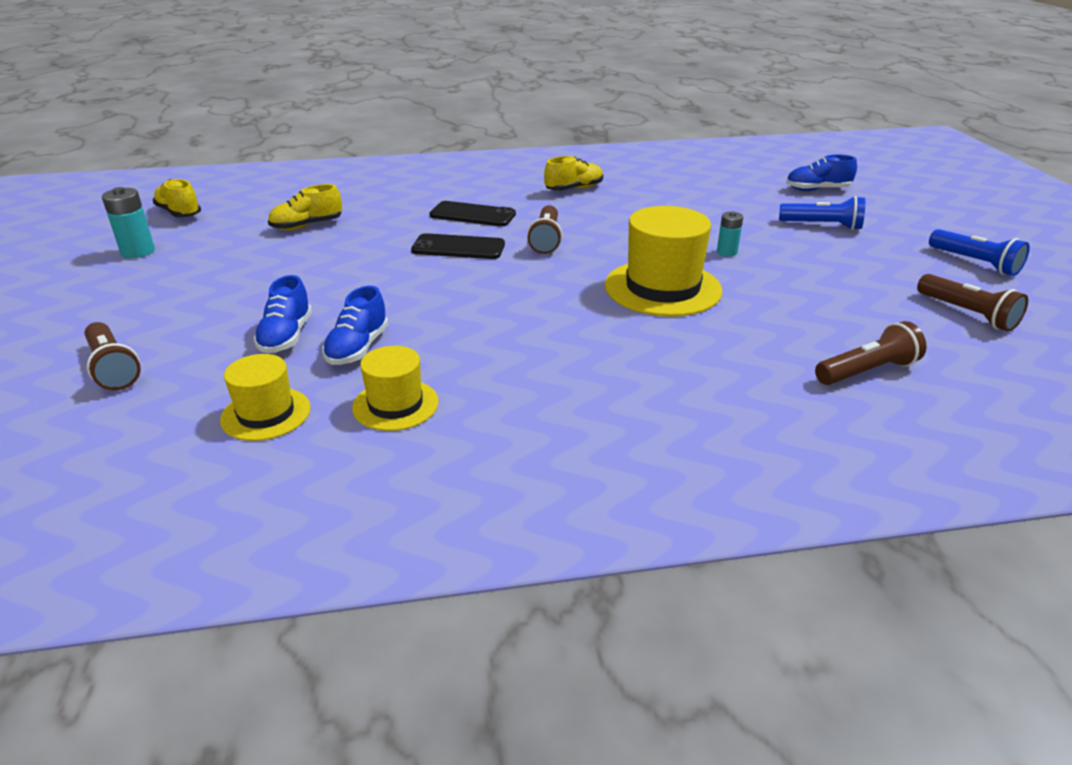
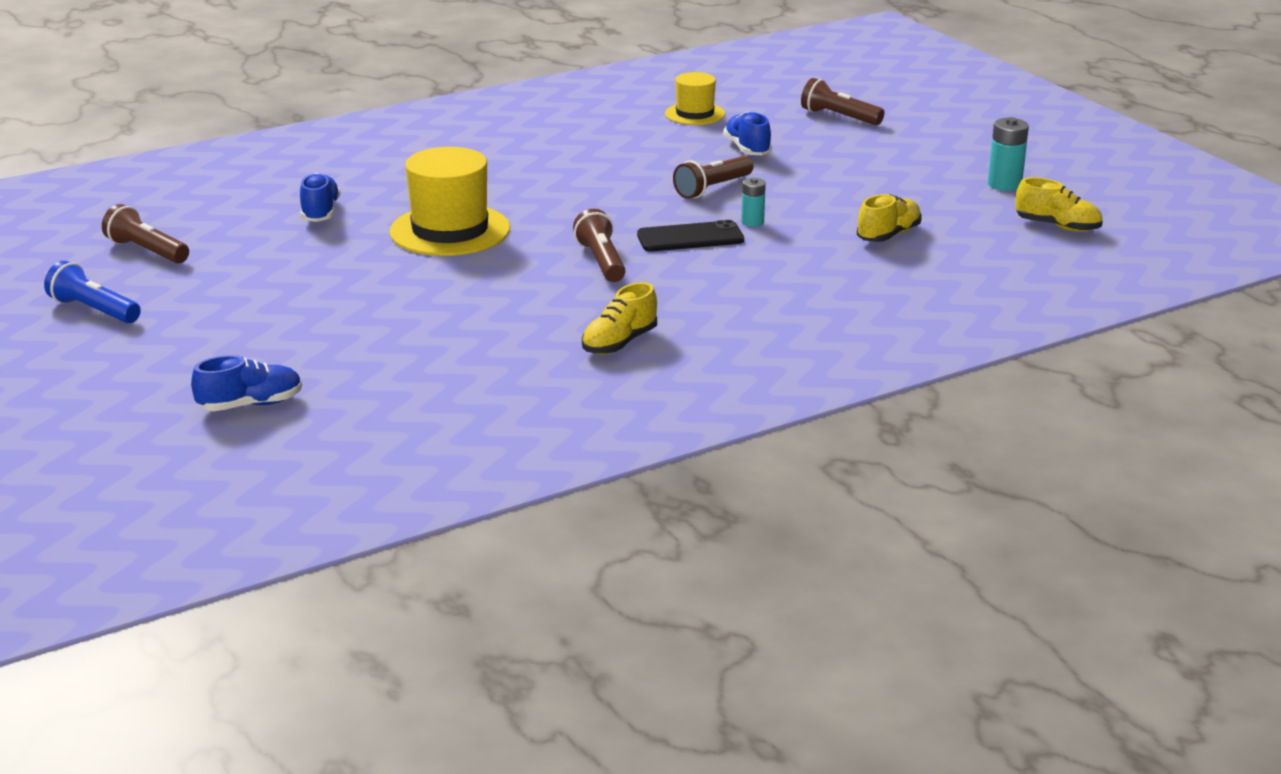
camera: 160 degrees right, 5 degrees down
blue shoe [322,286,388,365] -> blue shoe moved to [300,173,341,222]
yellow hat [352,346,439,431] -> none
black phone [429,201,516,226] -> none
turquoise battery [717,211,743,257] -> turquoise battery moved to [741,178,766,227]
blue flashlight [779,196,865,230] -> none
brown flashlight [815,321,926,385] -> brown flashlight moved to [673,156,753,199]

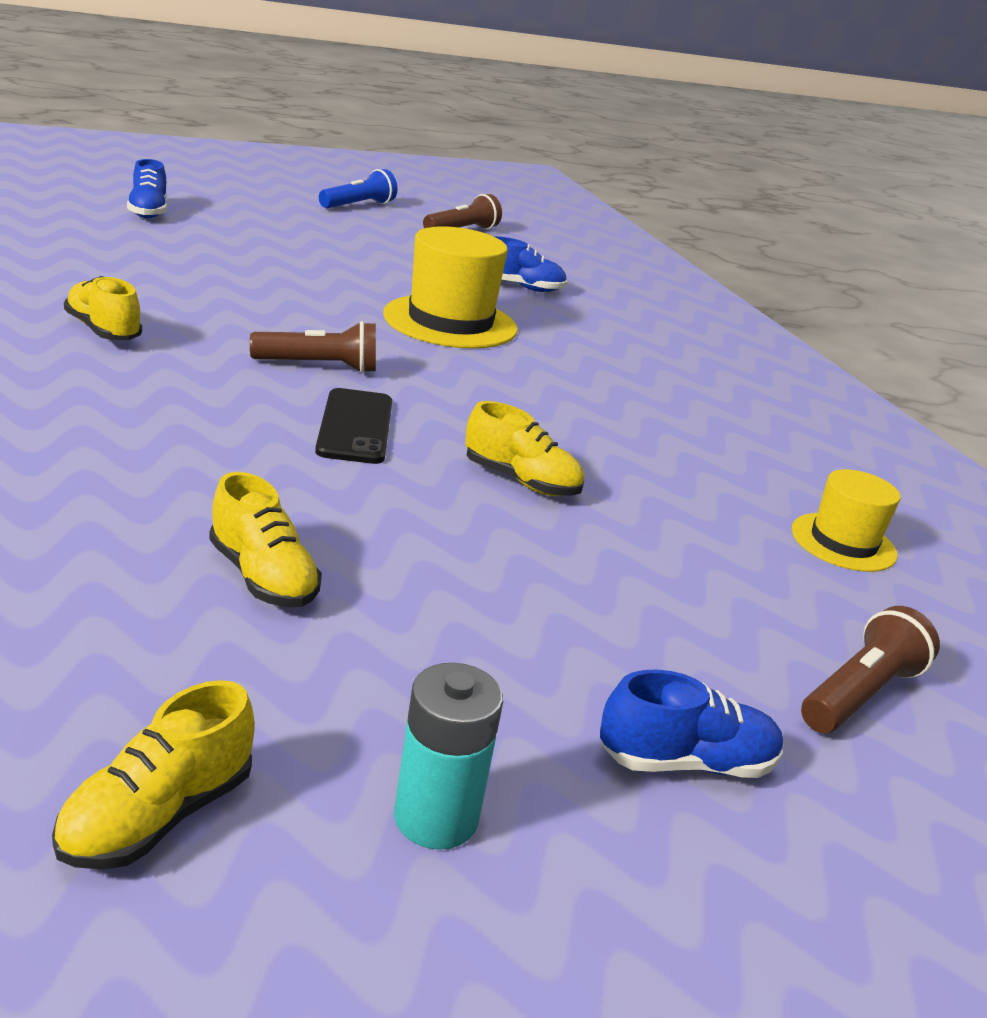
camera: 95 degrees right, 0 degrees up
brown flashlight [673,156,753,199] -> yellow shoe [465,401,584,496]
blue shoe [723,112,772,155] -> blue shoe moved to [600,670,783,778]
turquoise battery [741,178,766,227] -> none

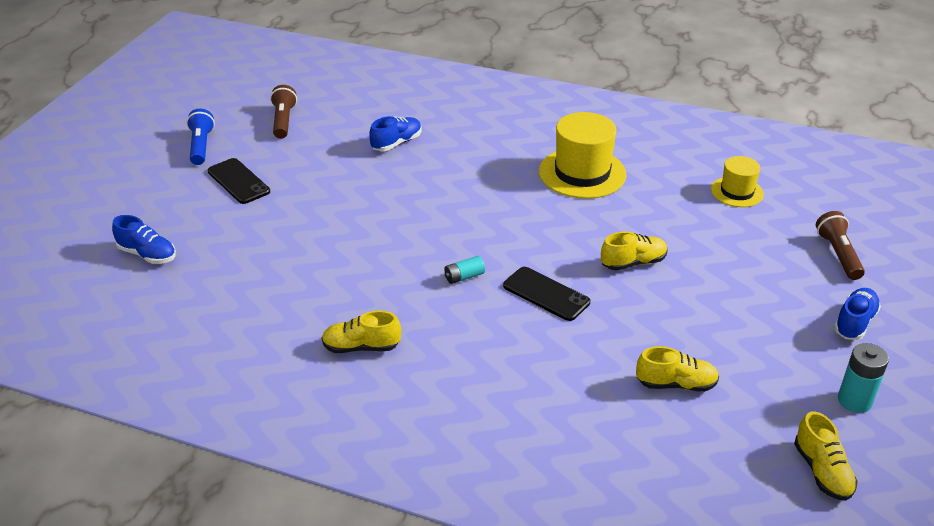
camera: 45 degrees left, 10 degrees up
brown flashlight [250,321,376,373] -> turquoise battery [444,256,485,284]
yellow hat [383,226,518,348] -> yellow hat moved to [539,112,627,199]
none -> black phone [208,158,270,204]

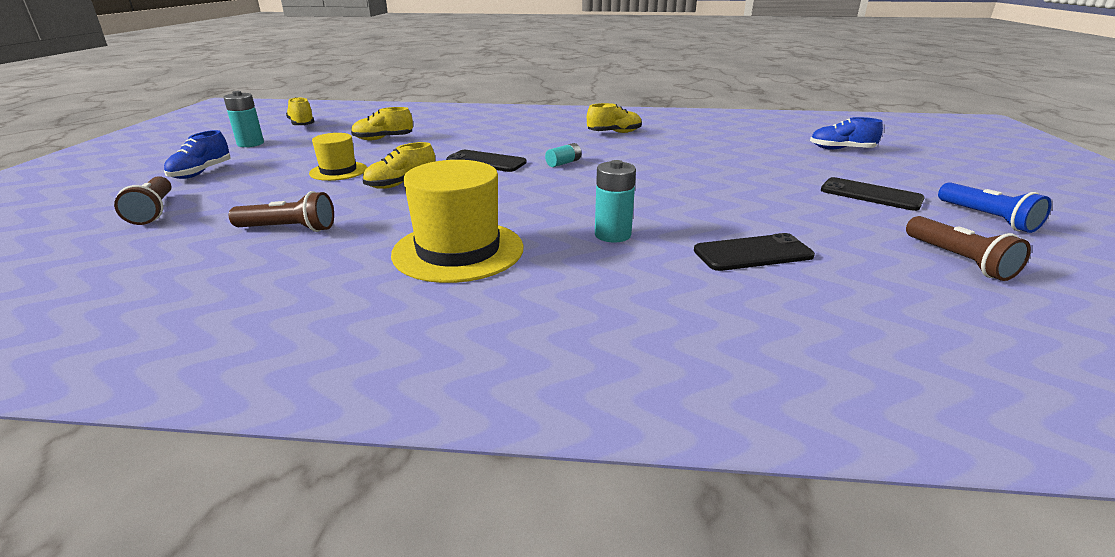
camera: 165 degrees right, 10 degrees down
blue shoe [369,116,422,151] -> black phone [694,233,815,271]
yellow hat [711,156,764,207] -> yellow hat moved to [309,133,367,181]
none -> brown flashlight [229,191,334,232]
none -> turquoise battery [595,160,636,243]

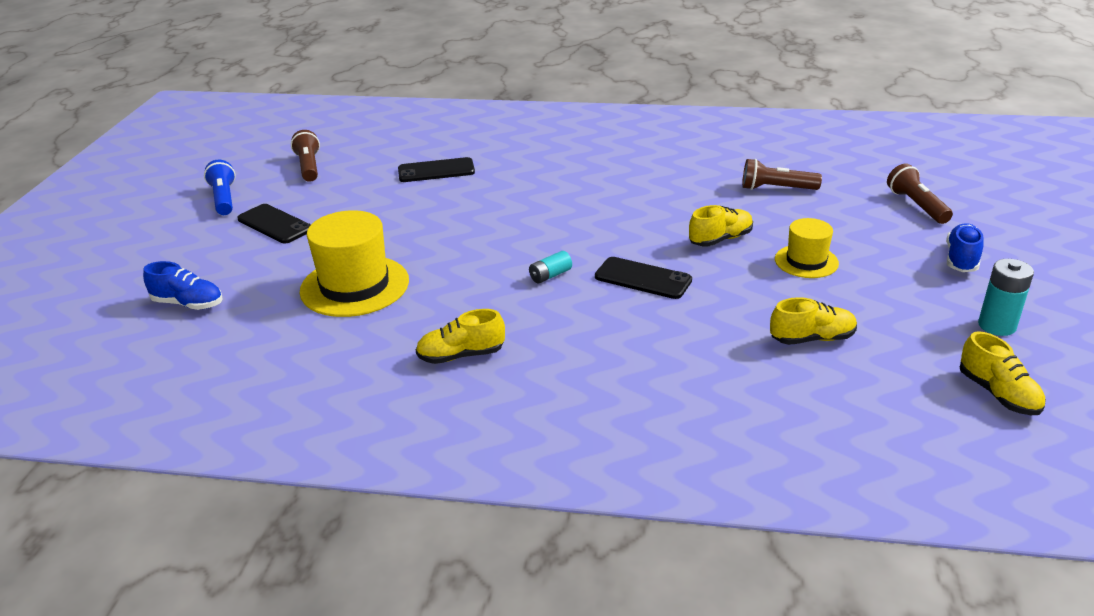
camera: 175 degrees left, 5 degrees up
yellow hat [391,160,524,283] -> yellow hat moved to [299,210,409,317]
turquoise battery [595,160,636,243] -> none

